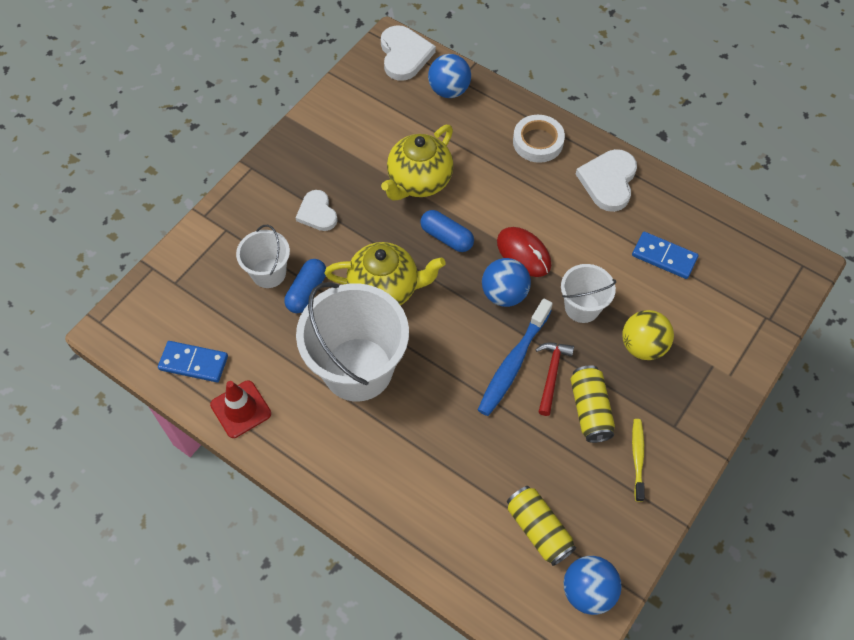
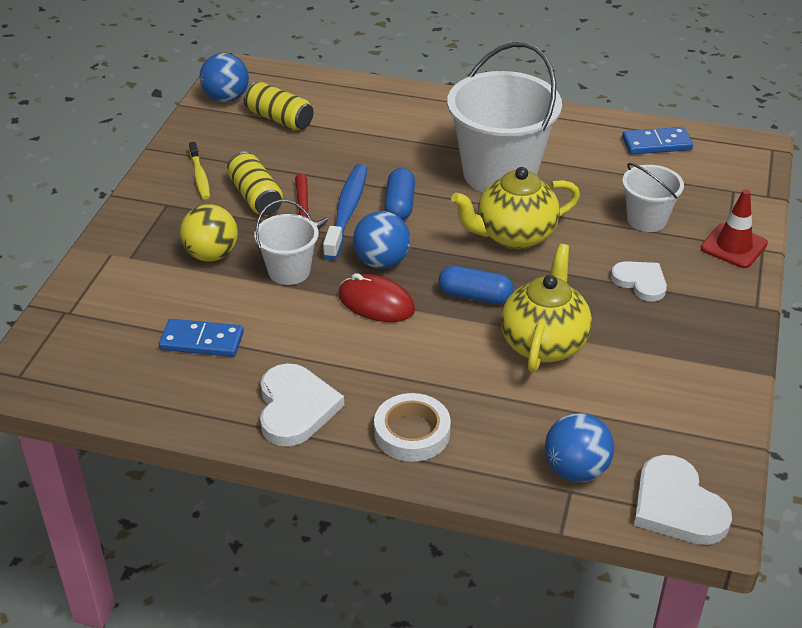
camera: 160 degrees right, 20 degrees down
red traffic cone [210,380,271,438] -> red traffic cone moved to [701,189,768,268]
blue capsule [285,259,326,313] -> blue capsule moved to [384,168,415,220]

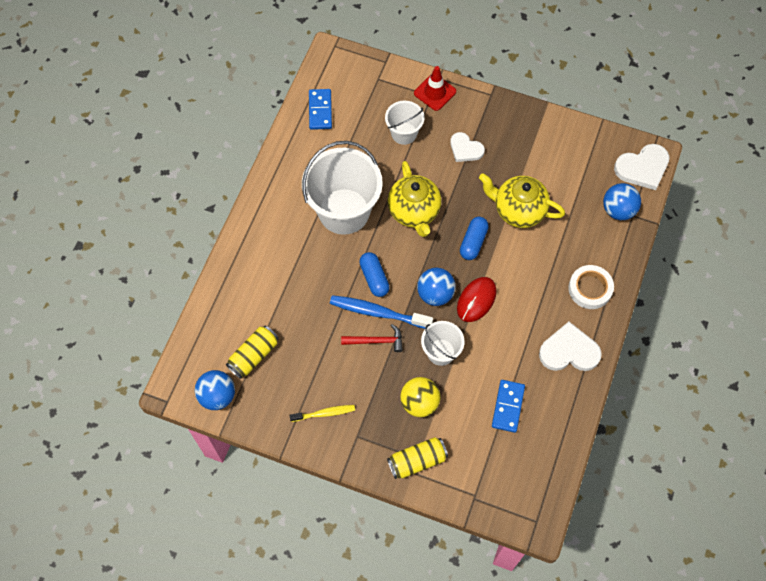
camera: 85 degrees left, 25 degrees up
yellow can [227,151,283,215] -> yellow can moved to [387,437,448,479]
blue capsule [384,168,415,220] -> blue capsule turned 60 degrees clockwise [359,252,390,297]
white heart [611,261,667,302] -> white heart turned 105 degrees counterclockwise [450,132,485,162]

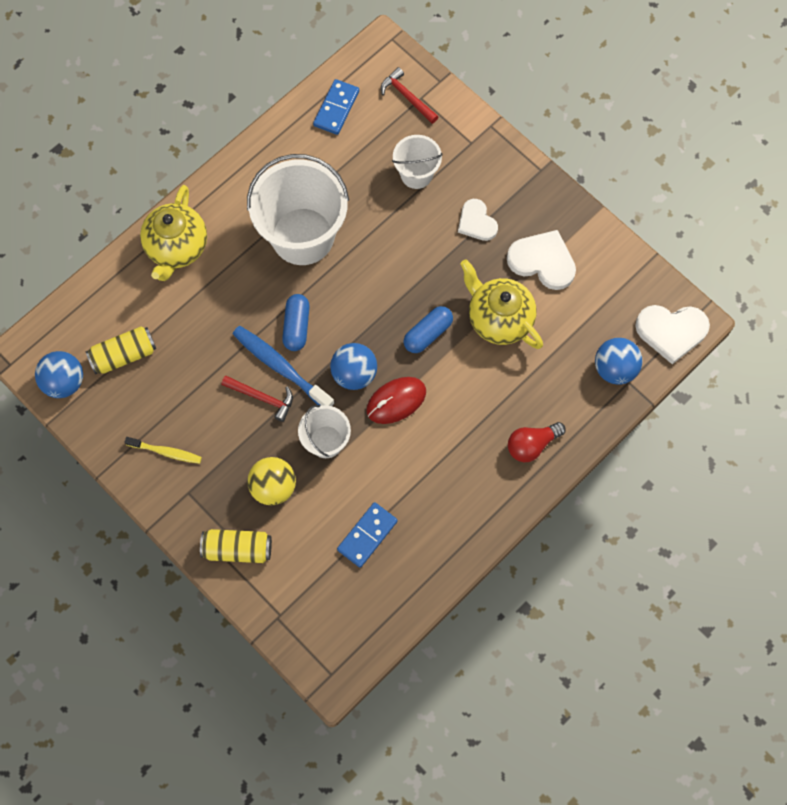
camera: 25 degrees right, 5 degrees up
yellow teapot [388,161,442,237] -> yellow teapot moved to [140,185,207,281]
red traffic cone [414,66,456,111] -> none
white heart [539,322,602,371] -> white heart moved to [507,230,576,290]
white tape [568,265,614,309] -> red light bulb [508,422,566,462]
none -> red hammer [381,67,438,124]

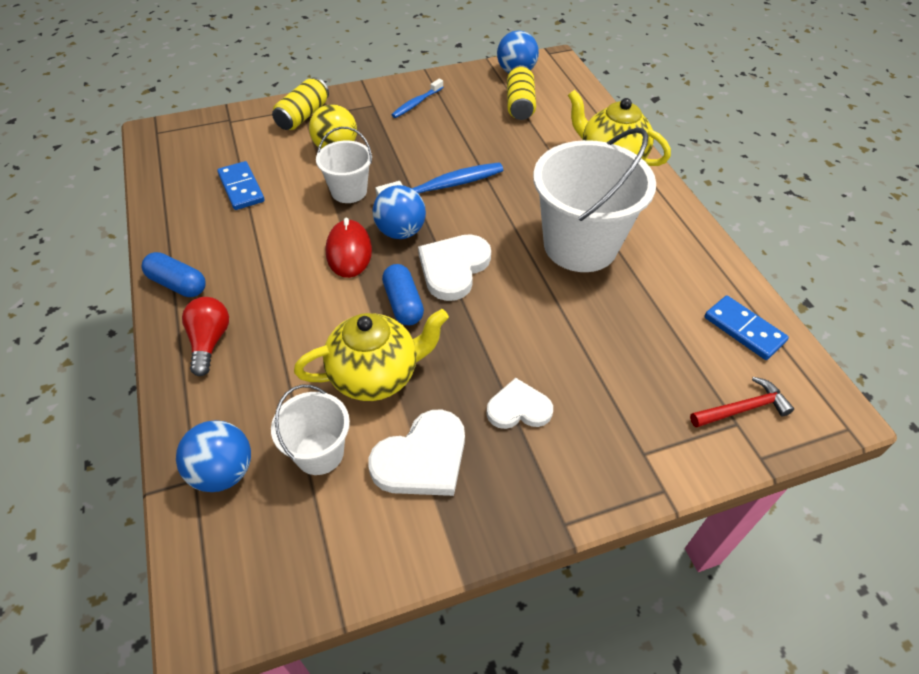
camera: 115 degrees right, 20 degrees down
yellow toothbrush [125,437,202,464] -> blue toothbrush [391,79,443,118]
red hammer [221,376,293,422] -> none
blue capsule [282,294,310,351] -> blue capsule moved to [142,252,206,297]
white bucket [392,135,443,189] -> white bucket moved to [271,385,350,475]
white heart [635,305,710,364] -> white heart moved to [418,234,491,301]

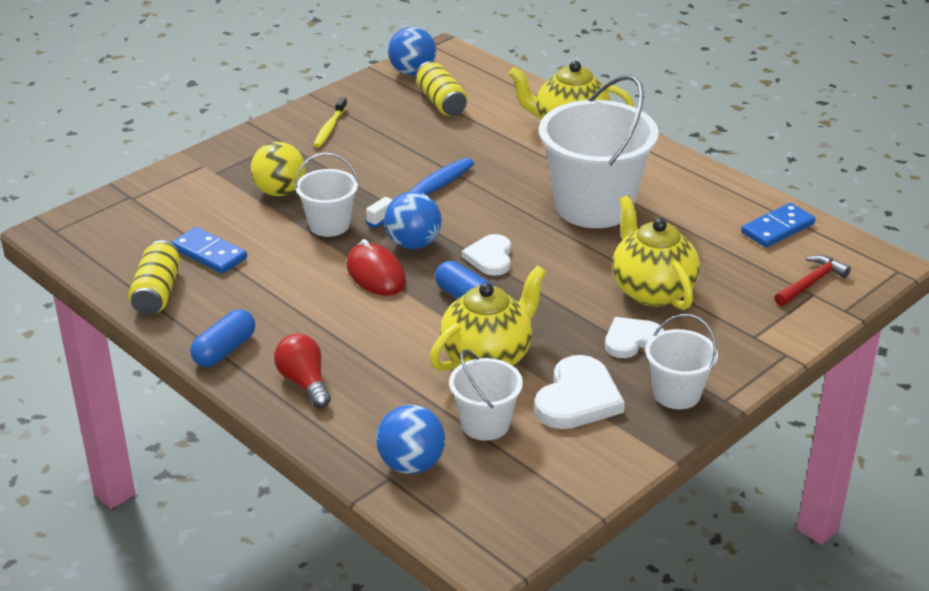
camera: 25 degrees left, 15 degrees down
blue capsule [142,252,206,297] -> blue capsule turned 60 degrees counterclockwise [190,309,255,367]
yellow can [272,77,329,130] -> yellow can moved to [128,240,180,315]
blue toothbrush [391,79,443,118] -> yellow toothbrush [314,97,347,148]
white heart [418,234,491,301] -> white heart [462,234,511,276], size x0.66
blue domino [704,295,789,360] -> blue domino turned 60 degrees counterclockwise [741,203,816,248]
none -> yellow teapot [612,196,700,310]
none -> white bucket [645,314,718,409]

